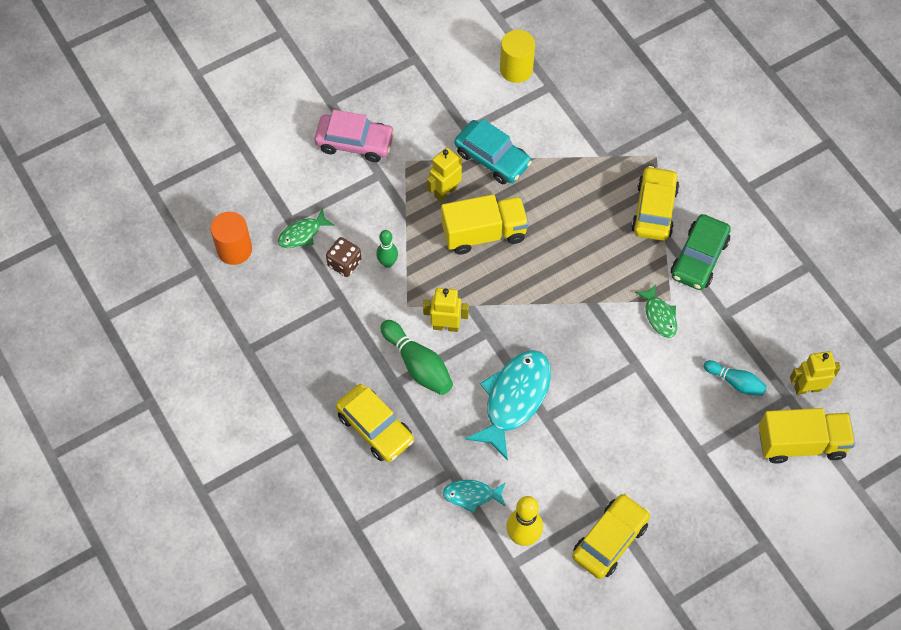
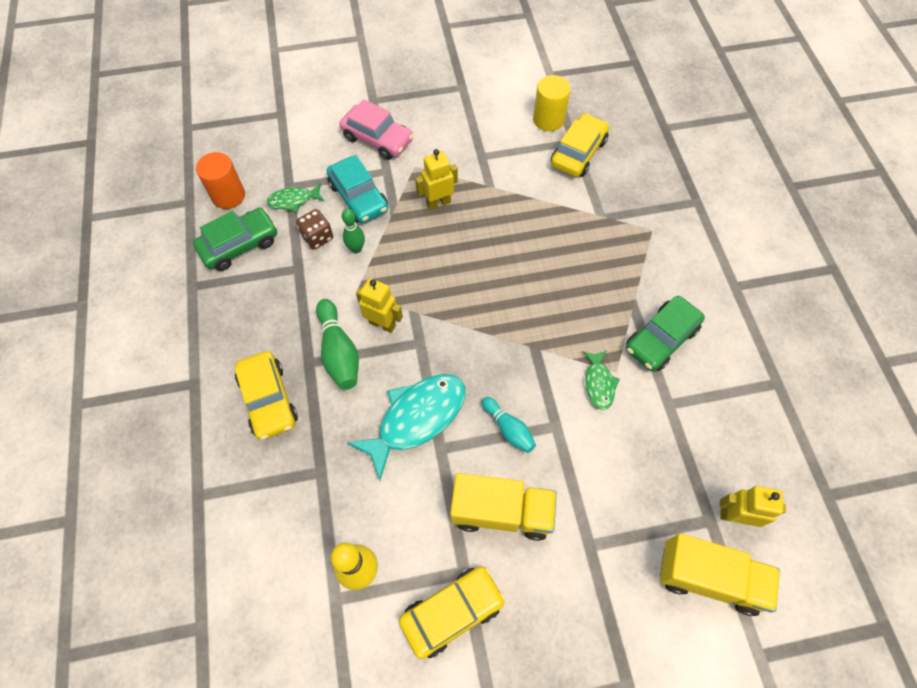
camera: 20 degrees right, 0 degrees up
yellow truck [441,194,529,255] -> yellow truck moved to [450,473,557,541]
turquoise fish [443,480,506,513] -> none
turquoise car [454,119,532,184] -> turquoise car moved to [326,155,388,224]
yellow car [631,166,679,241] -> yellow car moved to [551,113,609,177]
turquoise bowling pin [704,360,767,396] -> turquoise bowling pin moved to [482,397,536,453]
none -> green car [193,208,277,271]

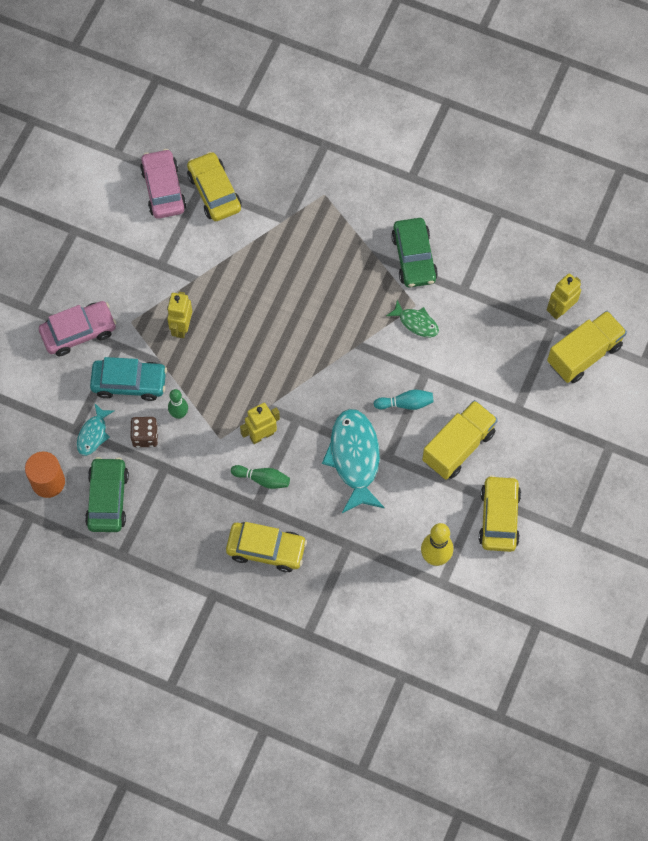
camera: 55 degrees left, 5 degrees up
green fish [267,183,324,212] -> turquoise fish [77,403,115,456]
green bowling pin [316,299,359,390] -> green bowling pin [231,465,290,489], size x0.65
yellow cylinder [533,75,571,131] -> pink car [140,149,186,219]

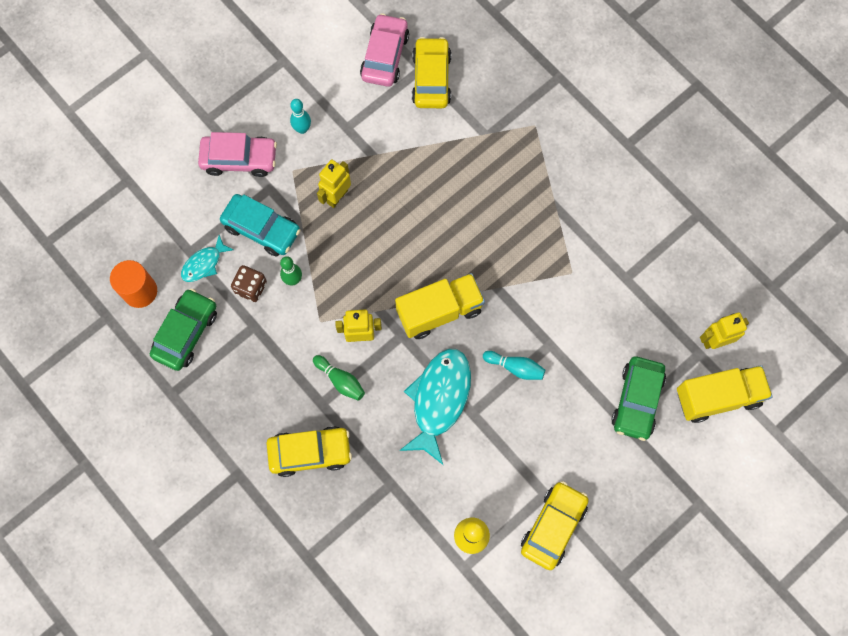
camera: 25 degrees right, 5 degrees up
yellow car [226,522,307,572] -> yellow car turned 45 degrees counterclockwise [266,426,352,477]
green fish [386,300,439,337] -> none
green car [391,218,438,287] -> green car moved to [611,357,666,441]
yellow truck [422,400,498,480] -> yellow truck moved to [395,273,485,339]
none -> turquoise bowling pin [290,99,311,134]

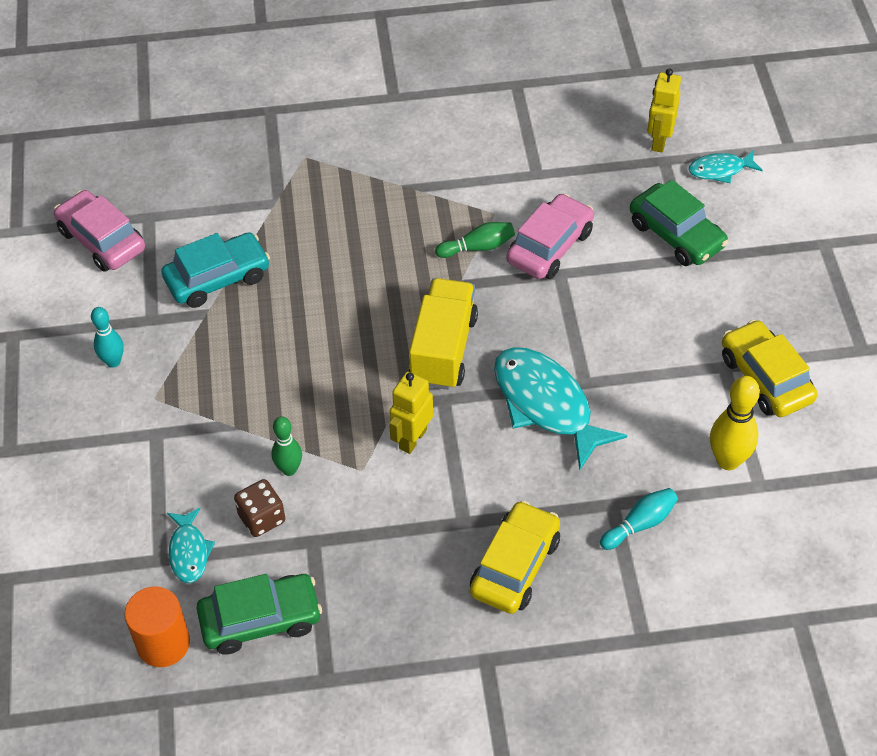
camera: 55 degrees left, 20 degrees down
green car [150,289,217,371] -> green car turned 105 degrees clockwise [197,574,322,655]
pink car [198,132,277,177] -> pink car moved to [506,194,594,279]
turquoise car [220,194,301,256] -> turquoise car moved to [161,232,270,308]
green bowling pin [313,355,365,401] -> green bowling pin moved to [435,222,515,258]
yellow robot [317,159,351,208] -> none
yellow car [412,37,451,108] -> none
turquoise bowling pin [483,351,545,380] -> turquoise bowling pin moved to [600,488,678,550]
yellow truck [677,365,773,423] -> turquoise fish [689,150,763,183]

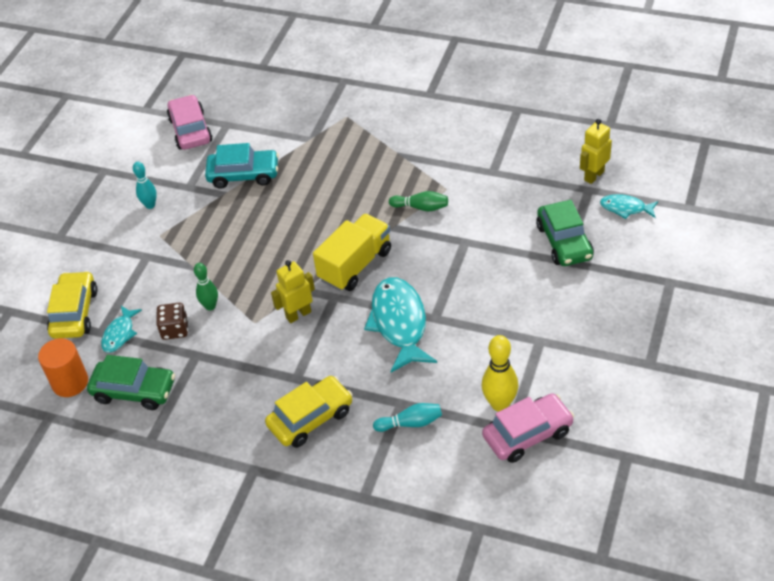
camera: 30 degrees right, 5 degrees down
pink car [506,194,594,279] -> pink car moved to [482,393,574,463]
yellow car [722,319,818,417] -> yellow car moved to [47,271,98,339]

